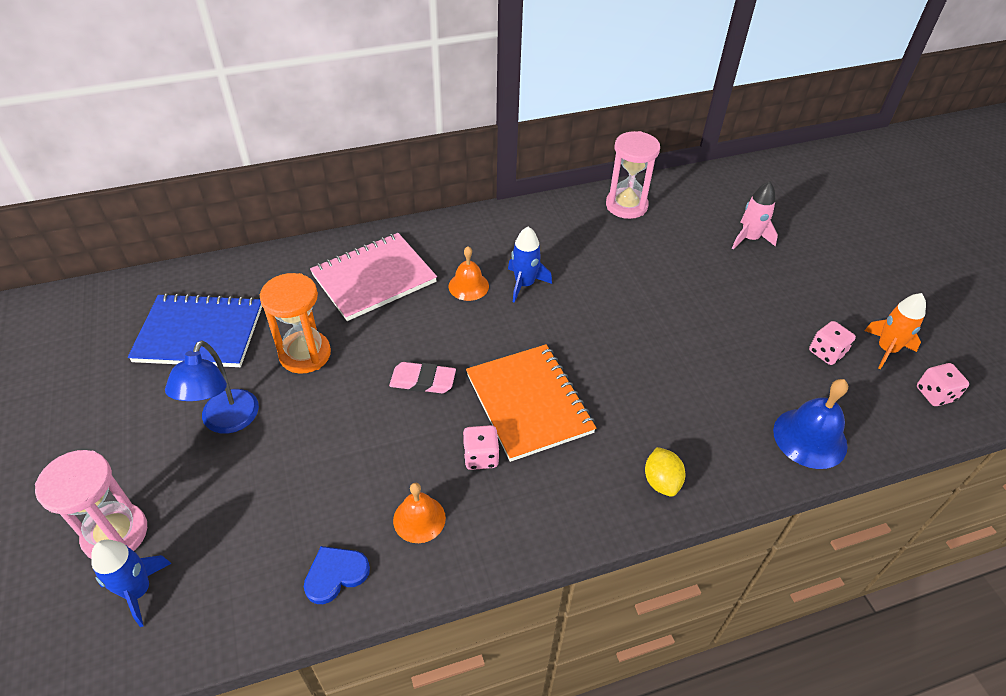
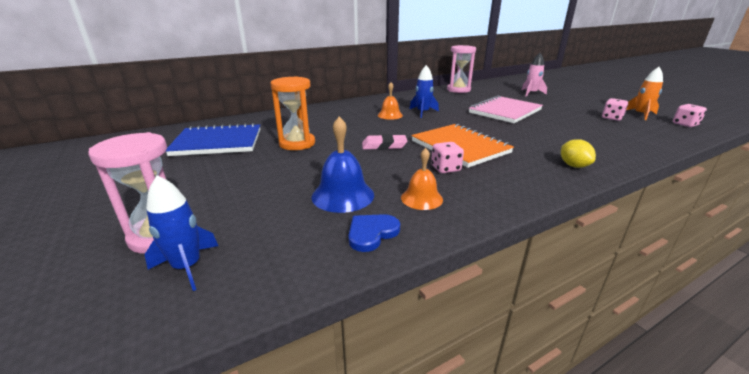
camera: 10 degrees left, 20 degrees down
blue lamp [165,341,259,434] -> none
pink notebook [310,233,437,321] -> pink notebook moved to [469,95,543,123]
blue bell [773,379,848,469] -> blue bell moved to [311,117,374,213]

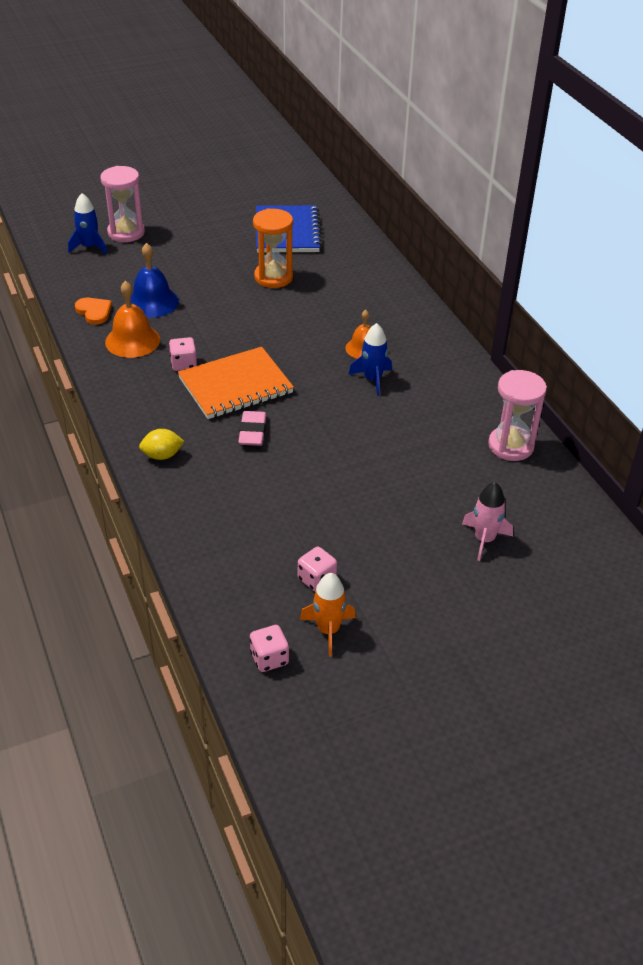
camera: 95 degrees right, 15 degrees up
blue heart [348,214,400,252] -> orange heart [75,298,112,325]
pink eraser [362,134,407,150] -> pink eraser moved to [238,411,266,446]
orange bell [401,148,443,210] -> orange bell [105,281,160,358], size x1.51
pink notebook [469,95,543,123] -> none

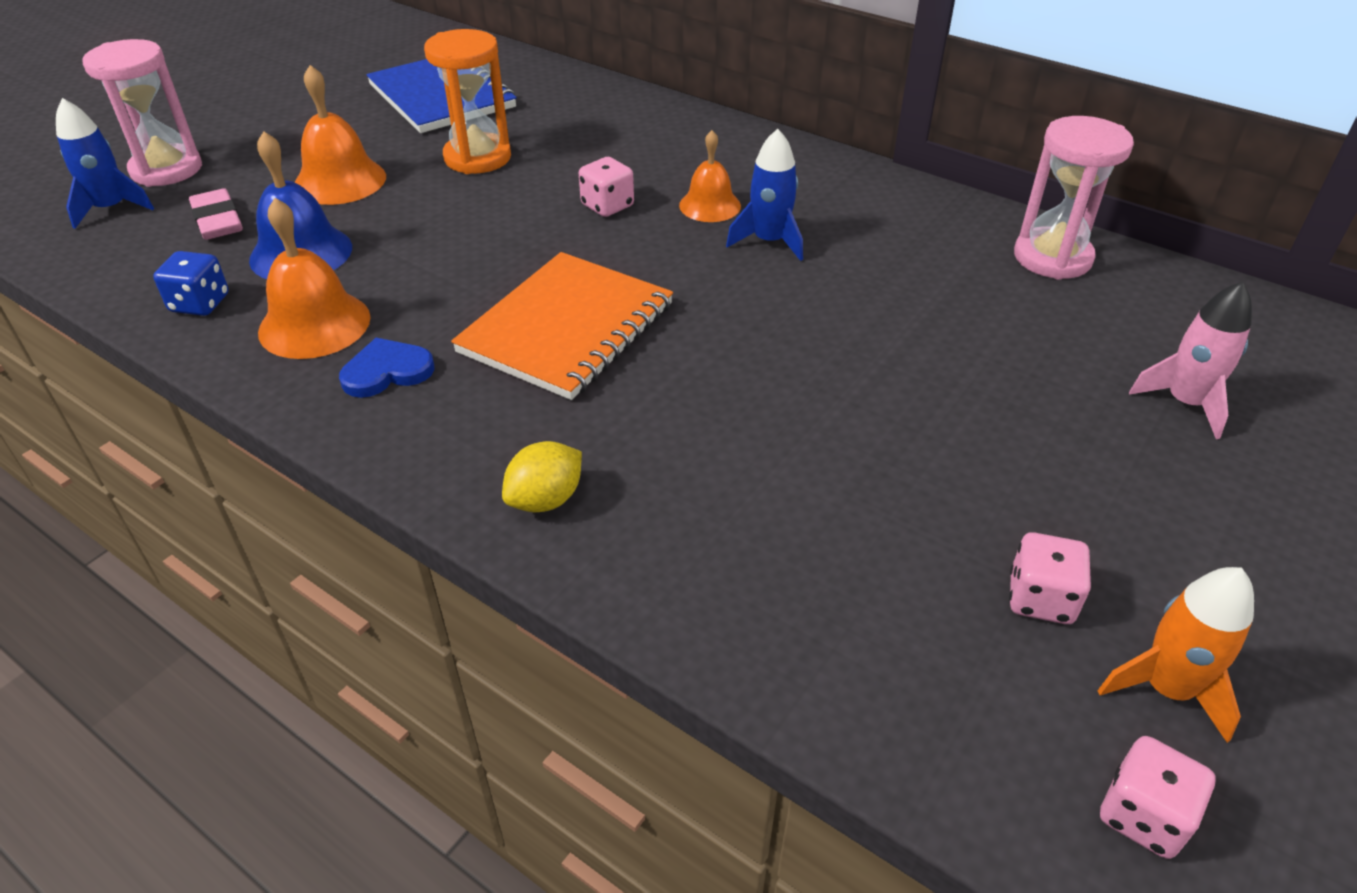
camera: 30 degrees left, 0 degrees up
orange heart [75,298,112,325] -> blue dice [153,251,229,316]
pink dice [169,337,197,371] -> pink dice moved to [579,157,634,217]
pink eraser [238,411,266,446] -> pink eraser moved to [189,188,243,240]
none -> orange bell [295,65,386,205]
none -> blue heart [339,338,435,398]

